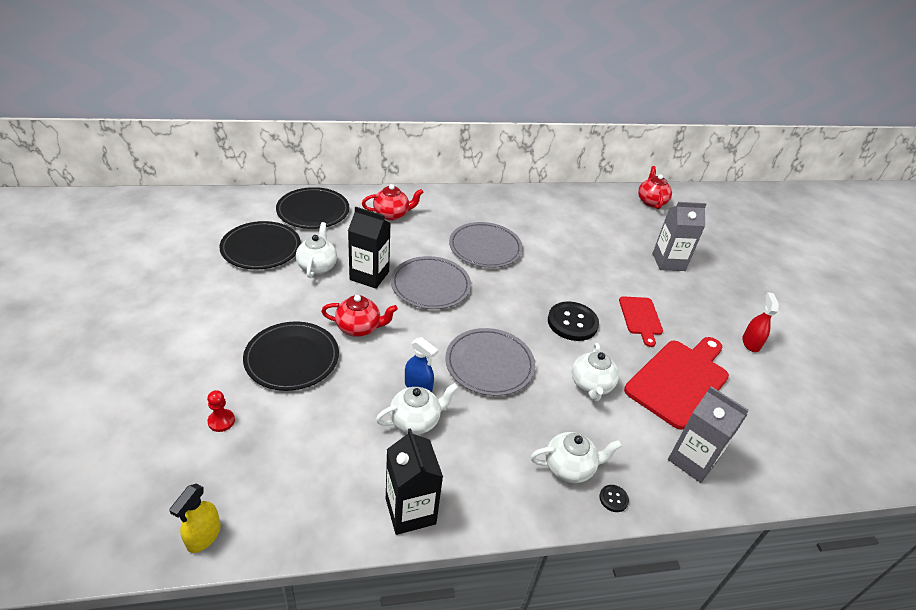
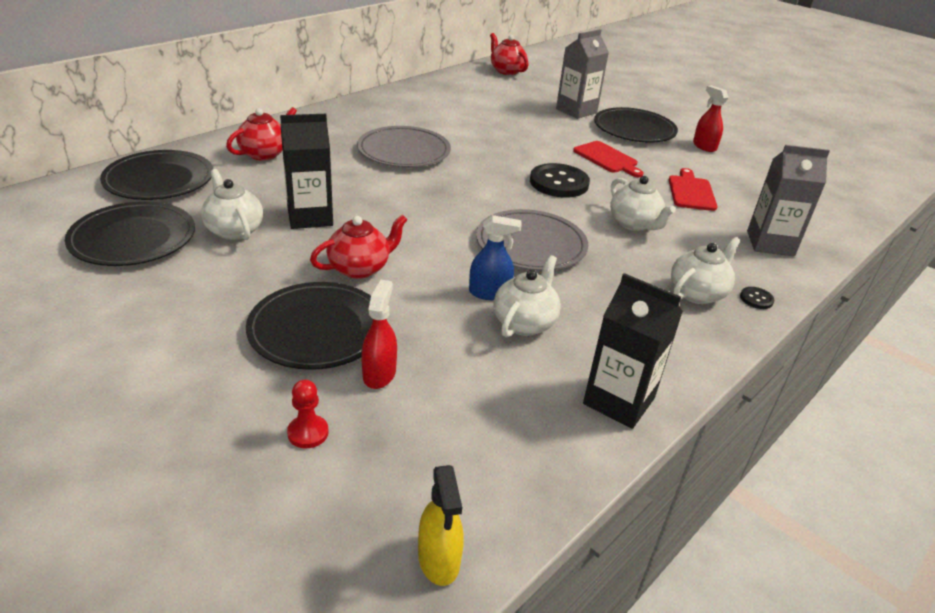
camera: 35 degrees left, 5 degrees down
grey plate [391,256,471,309] -> none
red cutting board [624,337,729,430] -> red cutting board [669,168,717,211], size x0.56
none -> red spray bottle [361,280,397,389]
none -> black plate [594,107,678,143]

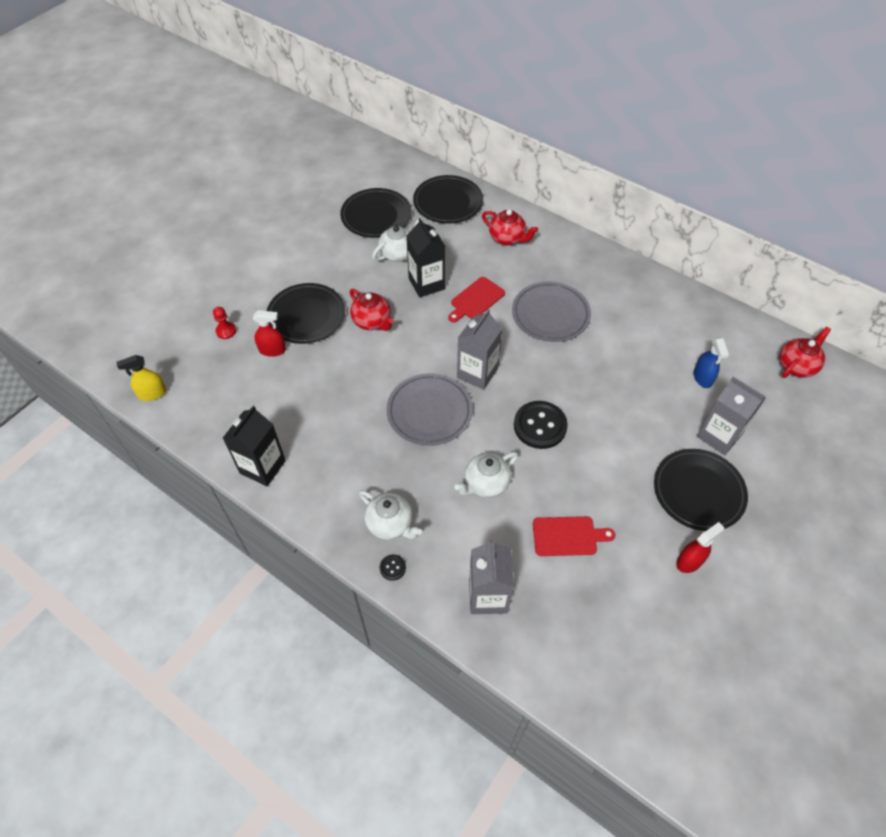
camera: 85 degrees right, 20 degrees up
blue spray bottle [469,215,522,300] -> blue spray bottle moved to [694,337,729,388]
white teapot [493,255,561,338] -> none
red cutting board [573,141,644,177] -> red cutting board moved to [448,277,505,323]
none -> grey carton [457,309,503,390]

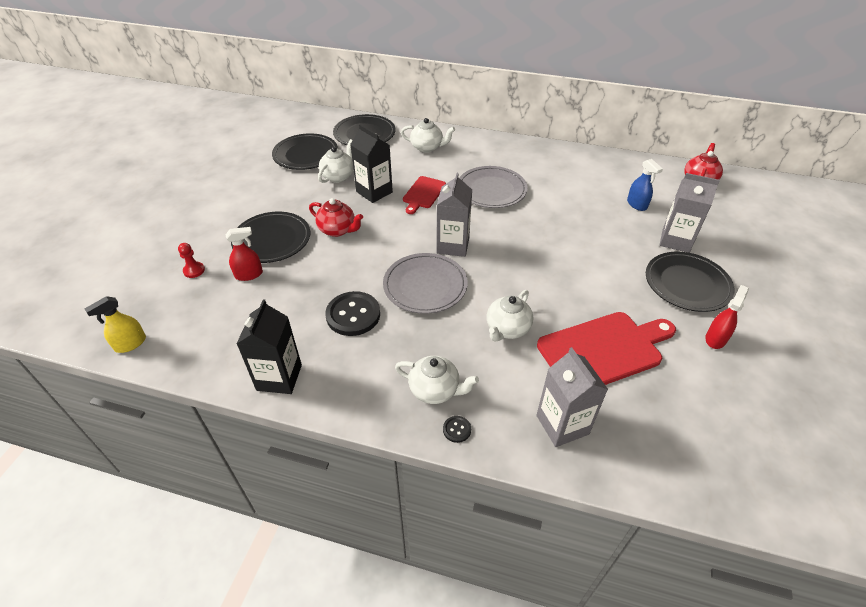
camera: 20 degrees left, 10 degrees down
red teapot [482,209,538,246] -> white teapot [401,118,455,153]
black button [514,401,568,449] -> black button moved to [325,291,380,336]
red cutting board [533,516,615,556] -> red cutting board [537,312,676,385], size x1.79

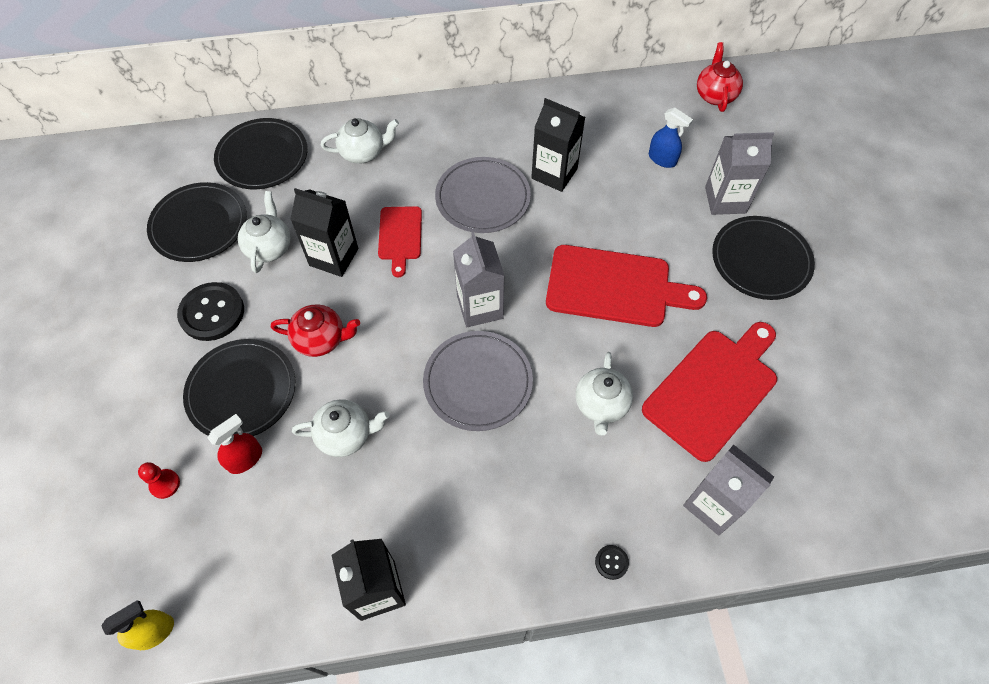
camera: 25 degrees left, 15 degrees up
yellow spray bottle [85,296,146,353] -> yellow spray bottle turned 150 degrees counterclockwise [101,600,174,650]
black button [325,291,380,336] -> black button moved to [177,282,244,341]
white teapot [395,356,479,404] -> white teapot moved to [292,400,390,457]
red spray bottle [705,285,749,349] -> none
none -> black carton [531,98,585,192]
none -> red cutting board [546,245,707,327]

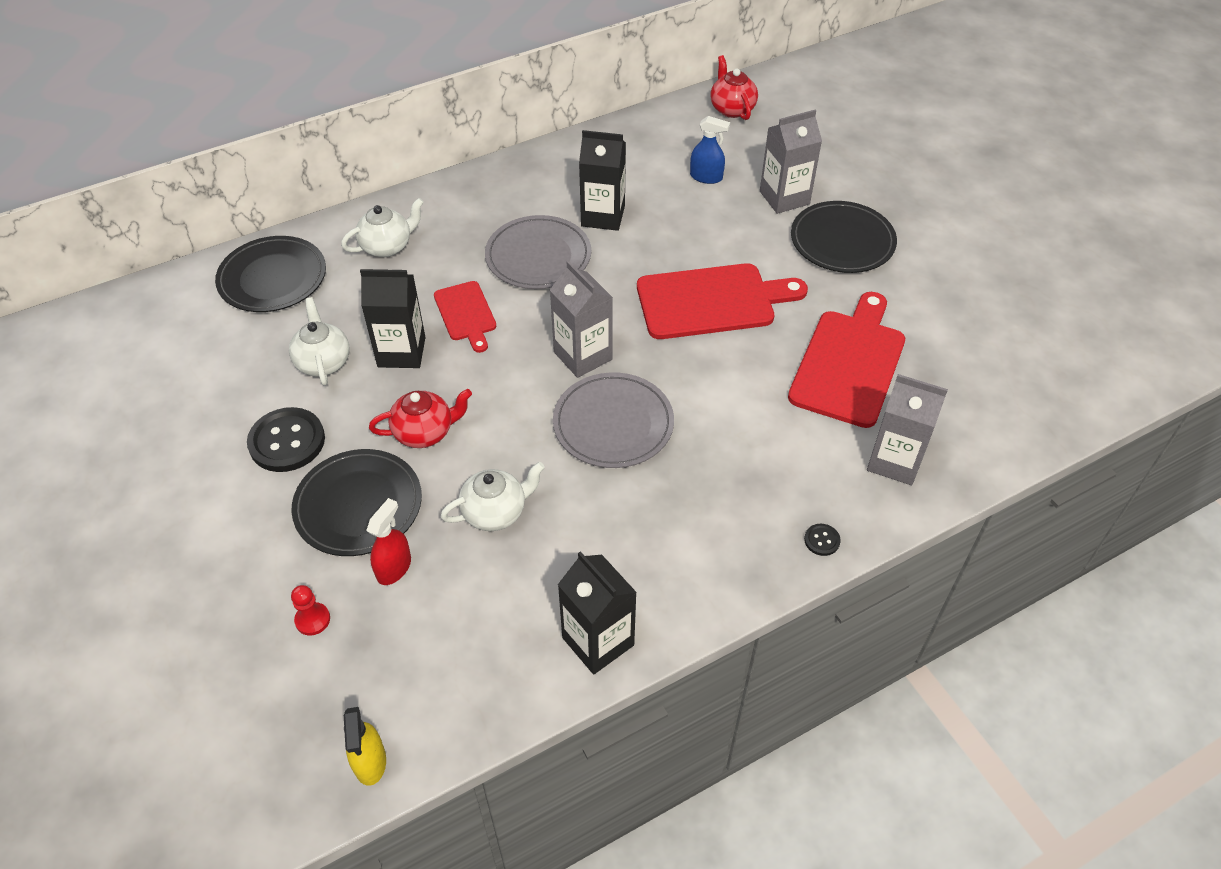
camera: 20 degrees left, 10 degrees down
yellow spray bottle [101,600,174,650] -> yellow spray bottle turned 135 degrees clockwise [344,707,386,786]
black plate [147,182,247,262] -> none
white teapot [576,352,633,436] -> none

